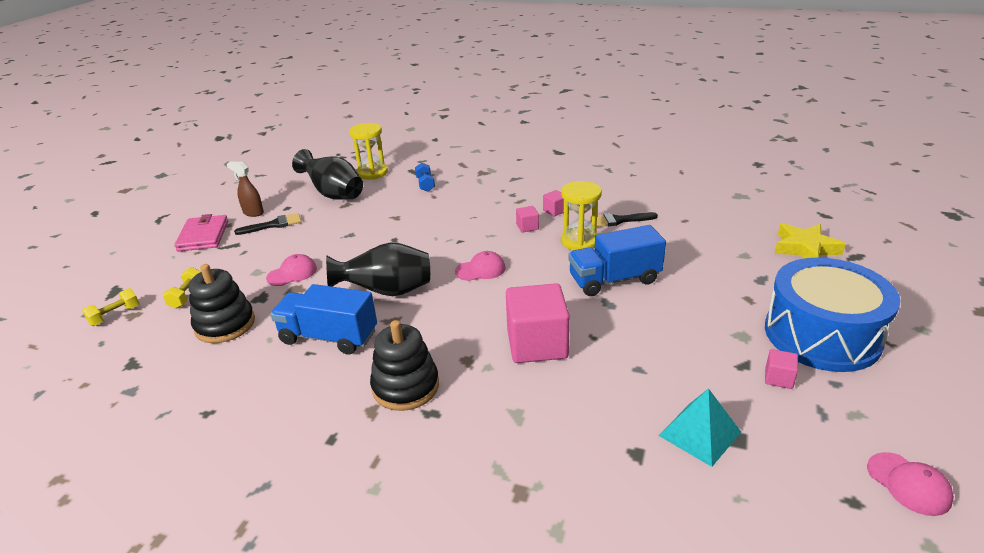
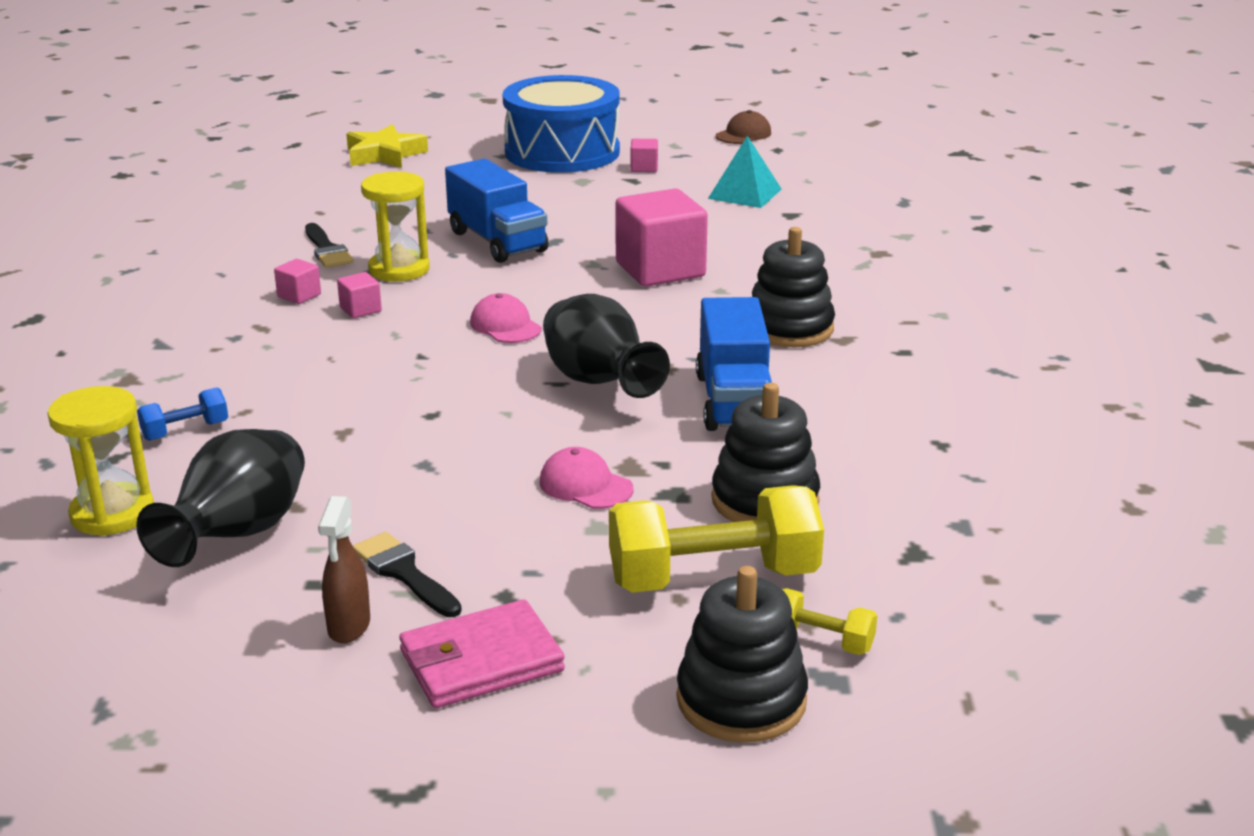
camera: 110 degrees left, 5 degrees down
yellow dumbbell [163,267,201,309] -> yellow dumbbell [609,485,824,593], size x2.11
pink cap [867,452,954,516] -> brown cap [716,110,771,144]
none -> black stacking toy [677,566,808,743]

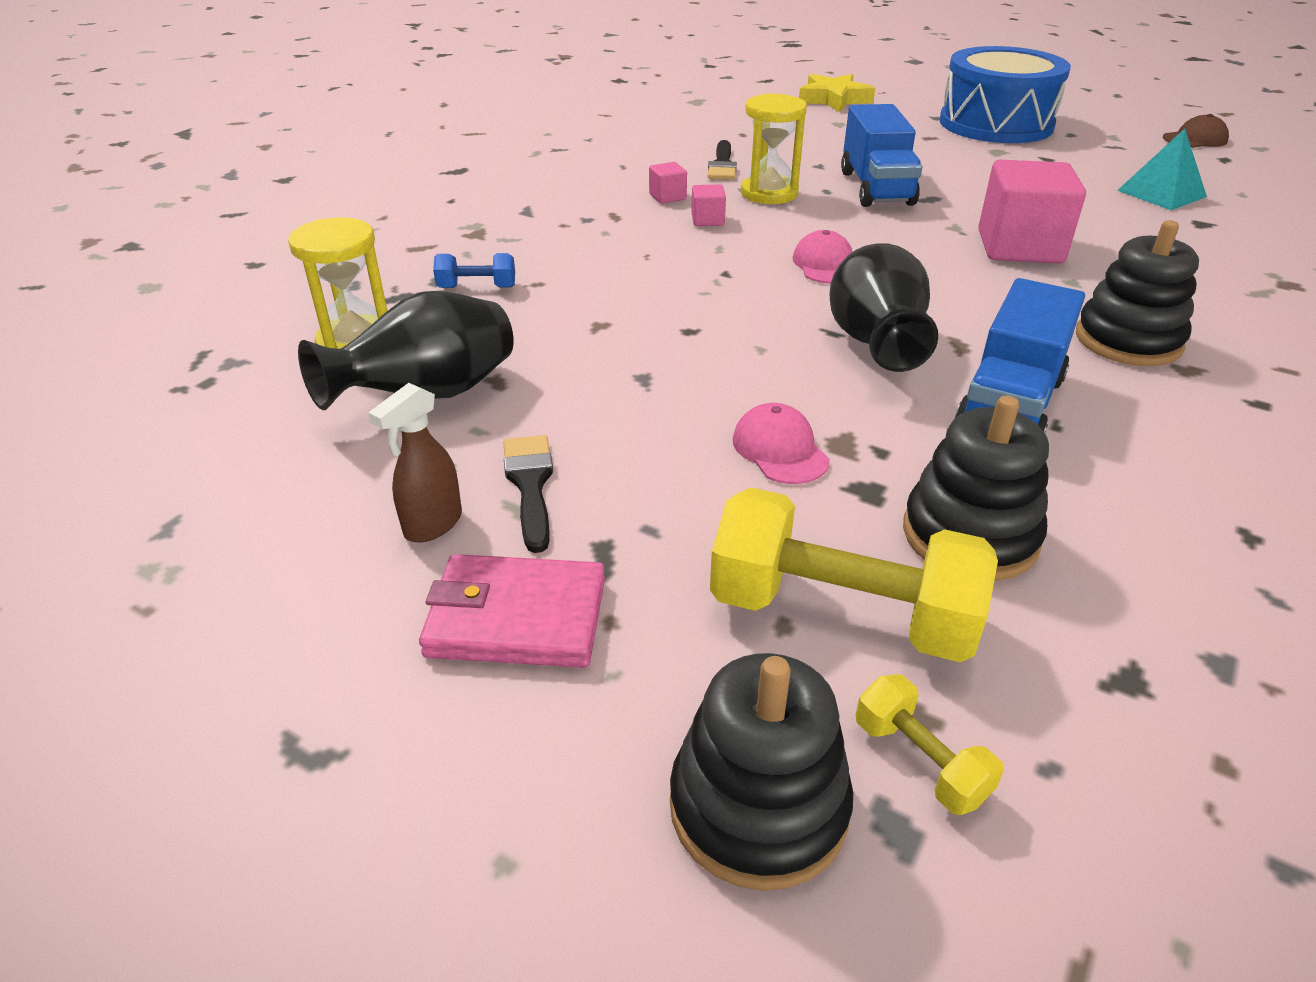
camera: 30 degrees right, 10 degrees up
pink cube [631,139,658,172] -> none

